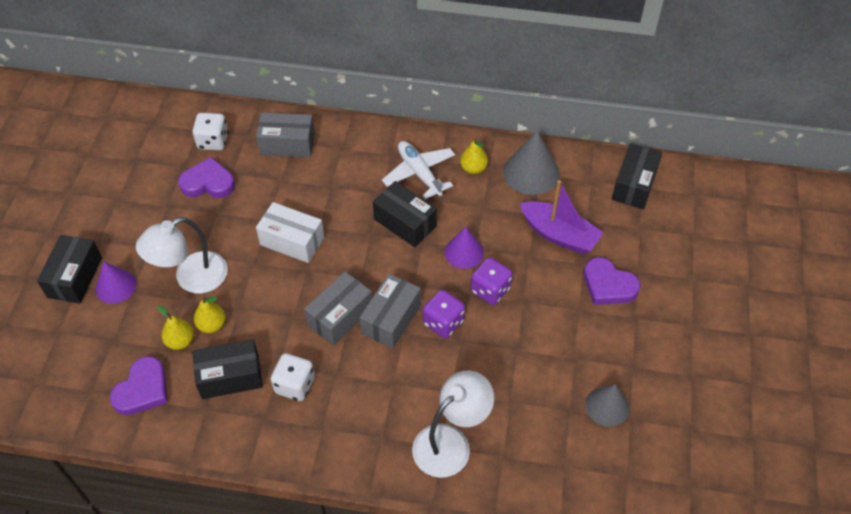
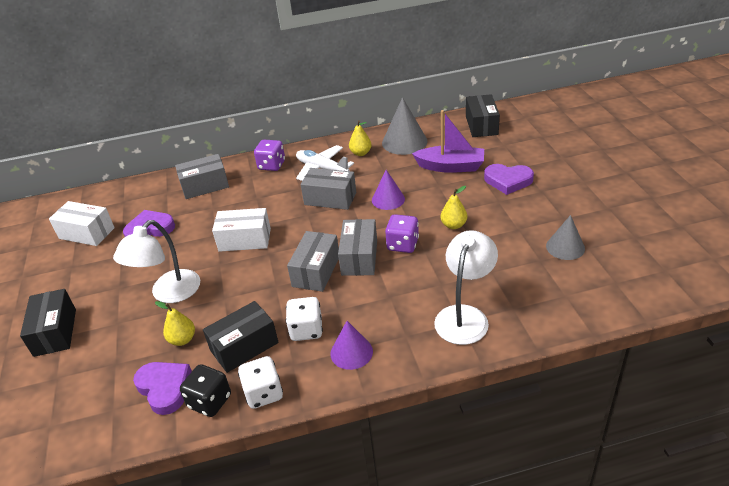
camera: 20 degrees left, 15 degrees down
purple cone [96,262,136,304] -> purple cone moved to [330,321,373,370]
purple heart [110,356,168,415] -> purple heart turned 45 degrees counterclockwise [133,362,192,415]
white dice [192,113,228,150] -> white dice moved to [238,356,283,409]
yellow pear [194,296,226,333] -> yellow pear moved to [440,186,467,229]
black box [373,181,437,247] -> grey box [301,168,356,210]
purple dice [471,257,513,305] -> purple dice moved to [254,140,285,171]
none -> white box [49,201,115,246]
none -> black dice [180,364,231,417]

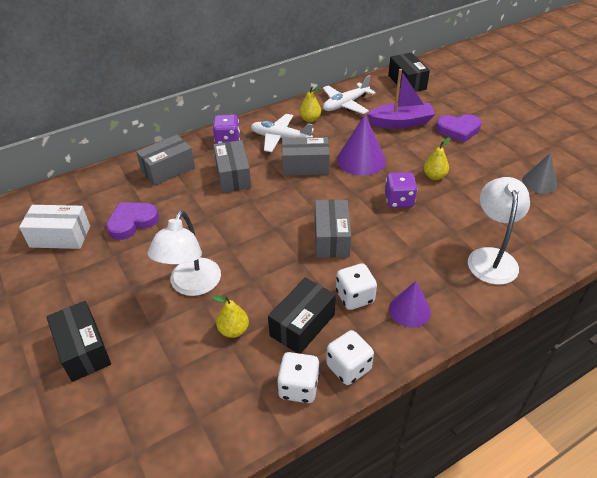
camera: 20 degrees left, 5 degrees up
purple heart [133,362,192,415] -> none
black dice [180,364,231,417] -> white dice [277,352,319,403]
white box [212,208,271,252] -> none
grey box [338,219,377,276] -> grey box moved to [213,140,251,193]
purple cone [372,170,405,210] -> purple cone [337,115,386,176], size x1.53
grey cone [382,97,428,155] -> white plane [323,75,376,114]

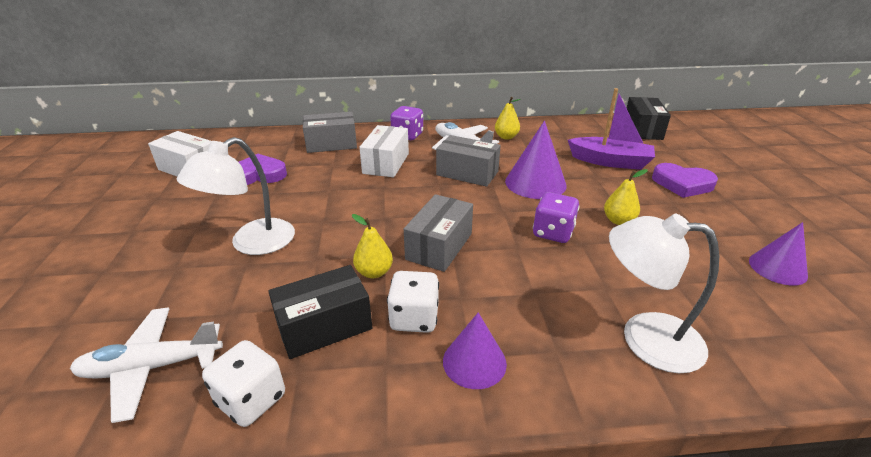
camera: 25 degrees right, 10 degrees down
black box [46,301,111,382] -> none
yellow pear [212,296,249,338] -> yellow pear moved to [352,214,393,278]
grey box [213,140,251,193] -> white box [359,125,409,177]
white plane [323,75,376,114] -> white plane moved to [70,307,223,423]
white dice [326,330,374,385] -> none
white lamp [468,177,530,285] -> white lamp turned 105 degrees counterclockwise [609,214,719,373]
grey cone [522,153,557,194] -> purple cone [749,222,808,286]

